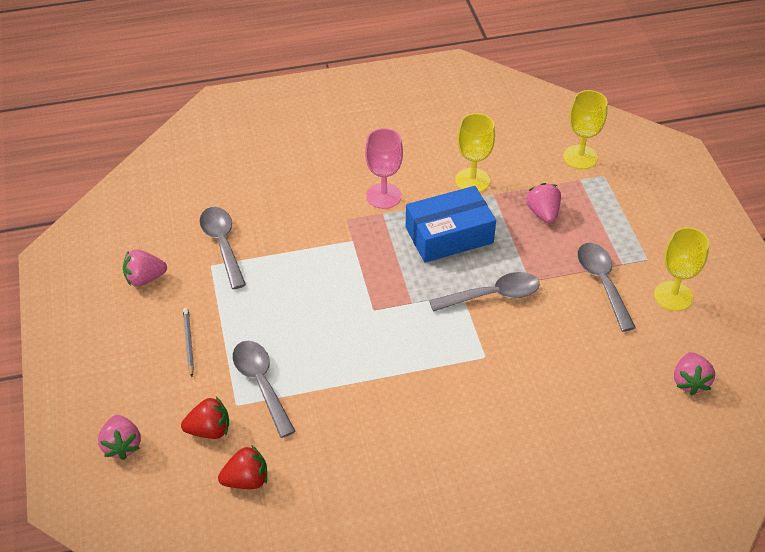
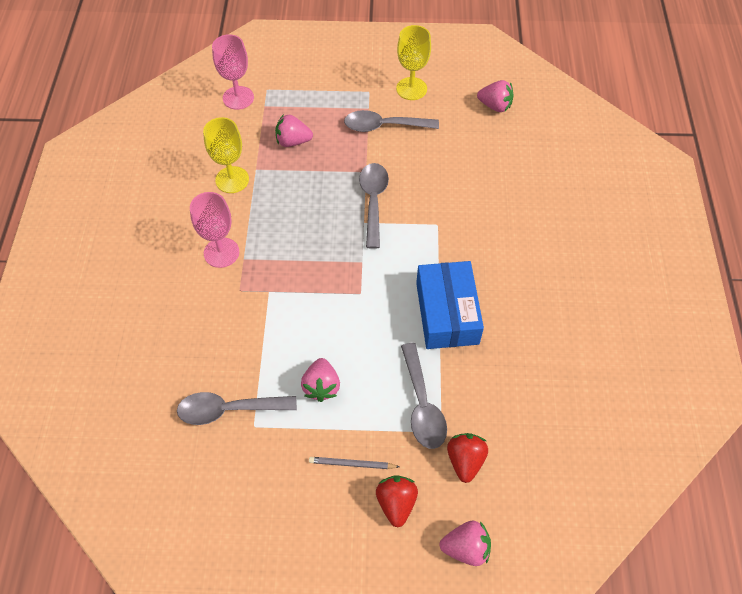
camera: 75 degrees left, 10 degrees up
pink strawberry [123,250,167,286] -> pink strawberry moved to [301,358,340,402]
red strawberry [218,445,267,489] -> red strawberry moved to [376,475,418,527]
grey spoon [233,341,296,438] -> grey spoon turned 90 degrees counterclockwise [401,343,447,449]
blue box [406,186,496,263] -> blue box moved to [416,261,484,349]
yellow goblet [563,90,608,169] -> pink goblet [212,34,254,110]

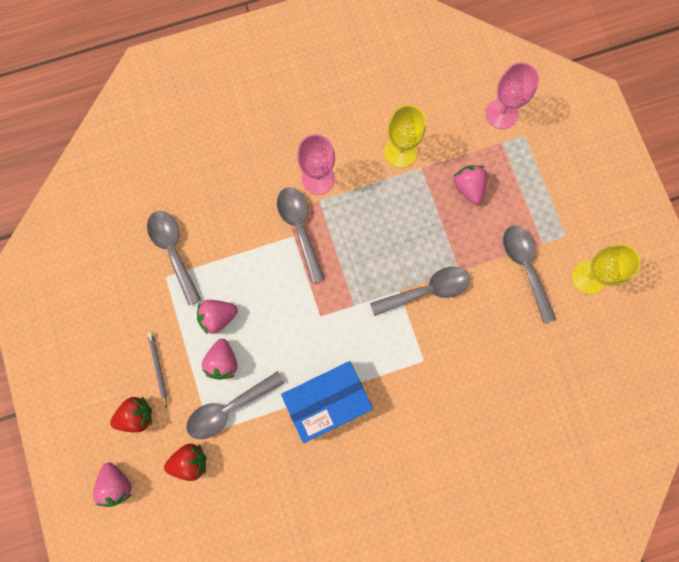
camera: 70 degrees right, 20 degrees up
pink strawberry [477,80,514,112] -> pink strawberry moved to [202,339,237,380]
none -> grey spoon [277,187,325,283]

